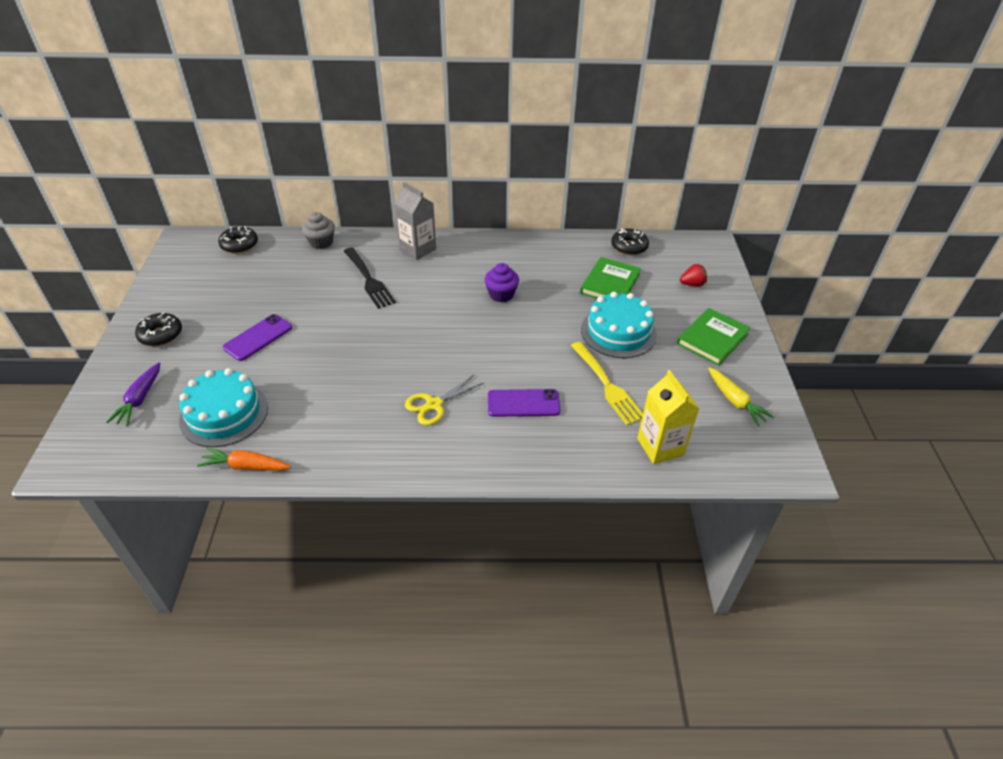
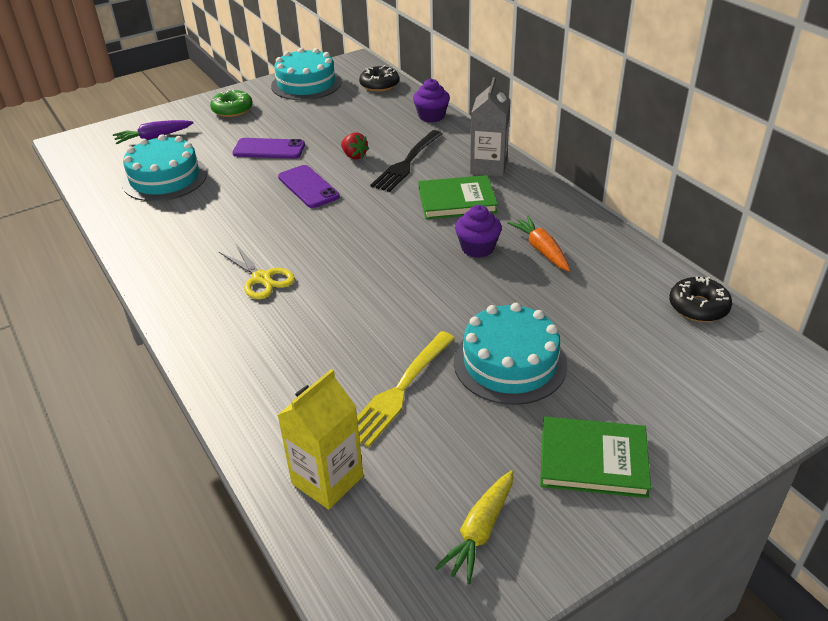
camera: 60 degrees right, 5 degrees down
black donut [135,312,182,346] -> green donut [210,89,253,117]
orange carrot [197,447,291,471] -> orange carrot moved to [508,216,571,272]
grey cupcake [302,212,335,249] -> purple cupcake [413,79,450,122]
yellow scissors [405,375,484,425] -> yellow scissors turned 150 degrees counterclockwise [219,243,295,300]
purple phone [488,389,561,417] -> purple phone moved to [278,165,340,208]
green book [580,257,641,299] -> green book moved to [419,175,498,219]
red strawberry [680,264,707,287] -> red strawberry moved to [341,132,369,159]
none -> turquoise cake [271,48,341,100]

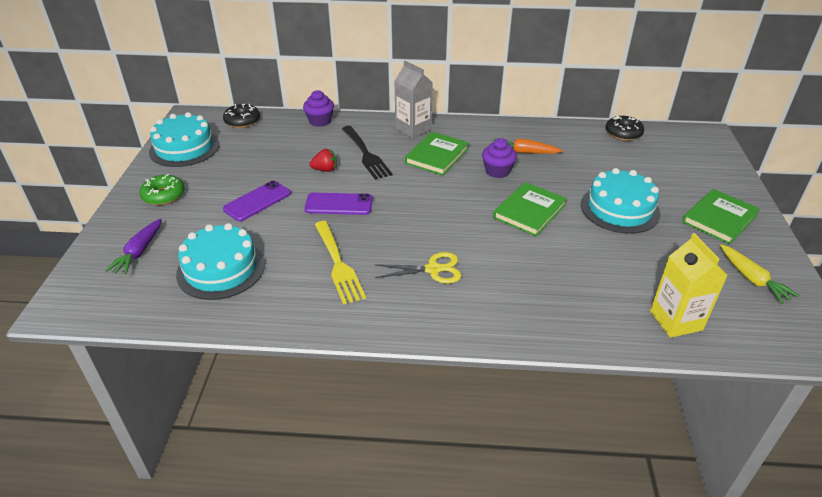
camera: 55 degrees left, 0 degrees up
yellow fork [357,331,455,447] -> yellow fork moved to [315,221,366,304]
none -> green book [493,182,567,236]

